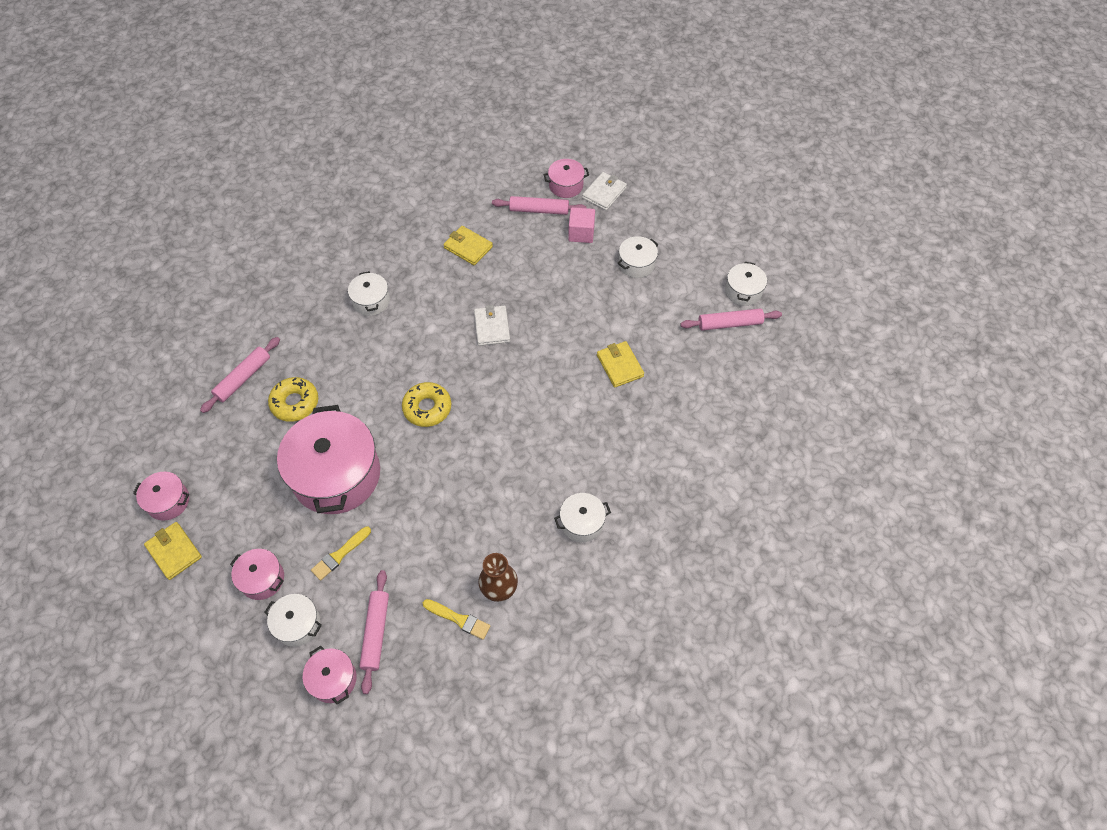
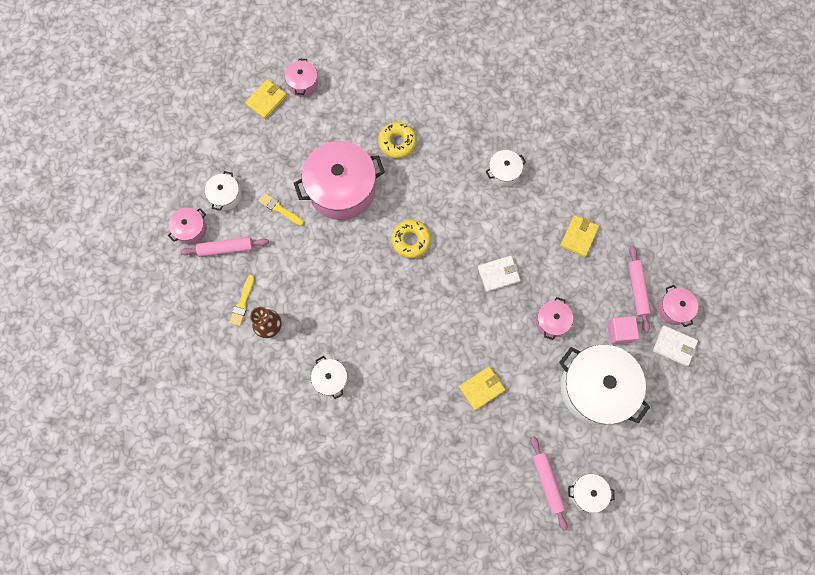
camera: 80 degrees right, 15 degrees up
pink rolling pin [200,337,280,413] -> none
pink pot [230,549,284,600] -> pink pot moved to [536,297,573,340]
white pot [617,236,659,278] -> white pot [559,345,650,425], size x2.12

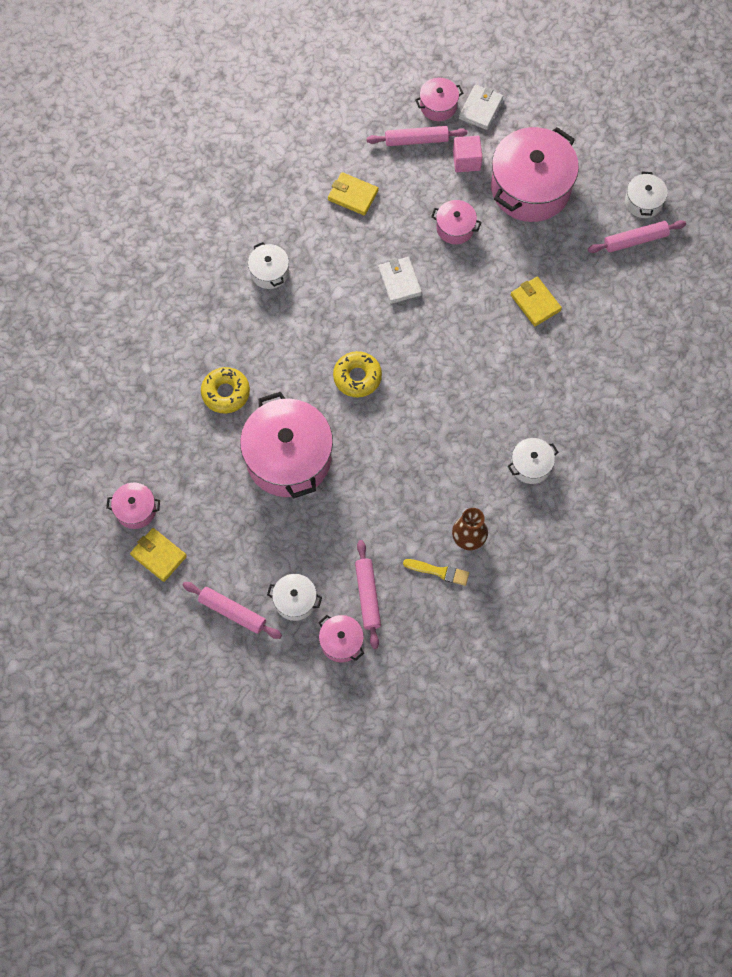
camera: 90 degrees left, 5 degrees down
yellow brush [259,193,304,226] -> none
white pot [559,345,650,425] -> pink pot [491,127,579,222]
none -> pink rolling pin [182,582,282,639]

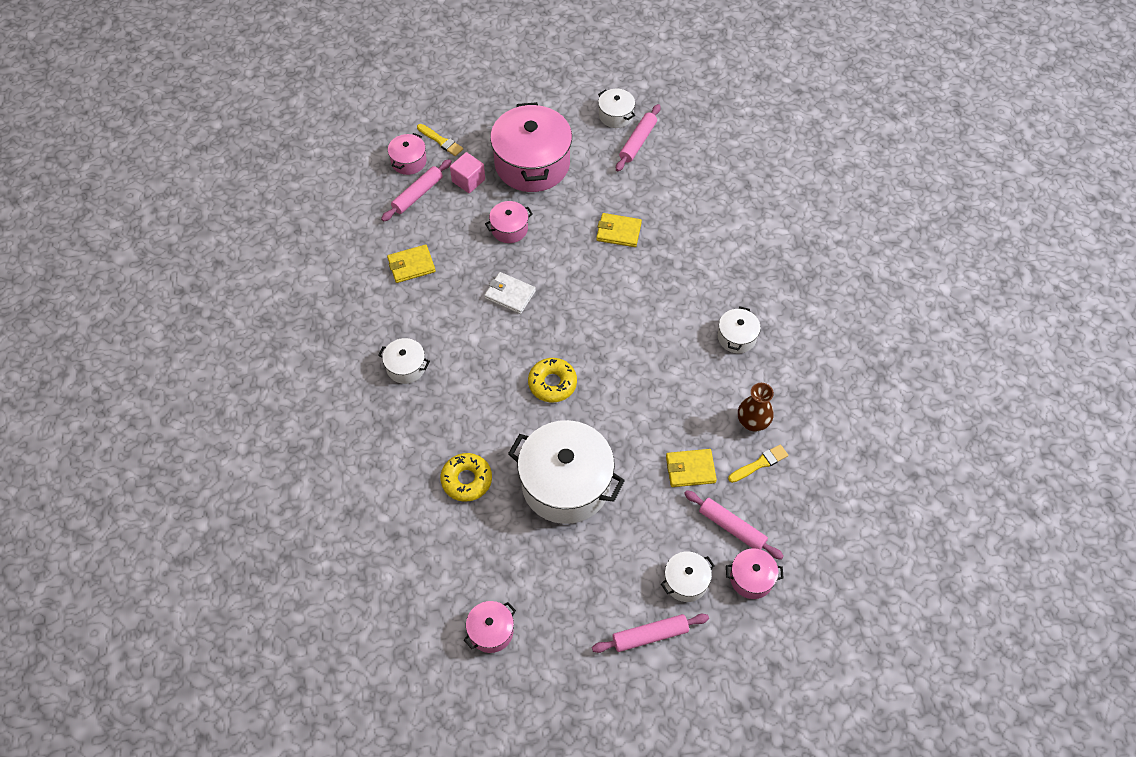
camera: 45 degrees left, 10 degrees down
yellow wallet [130,528,187,582] -> yellow wallet moved to [666,449,717,487]
pink pot [240,392,333,499] -> white pot [508,420,625,524]
white wallet [459,84,503,130] -> yellow brush [417,124,463,156]

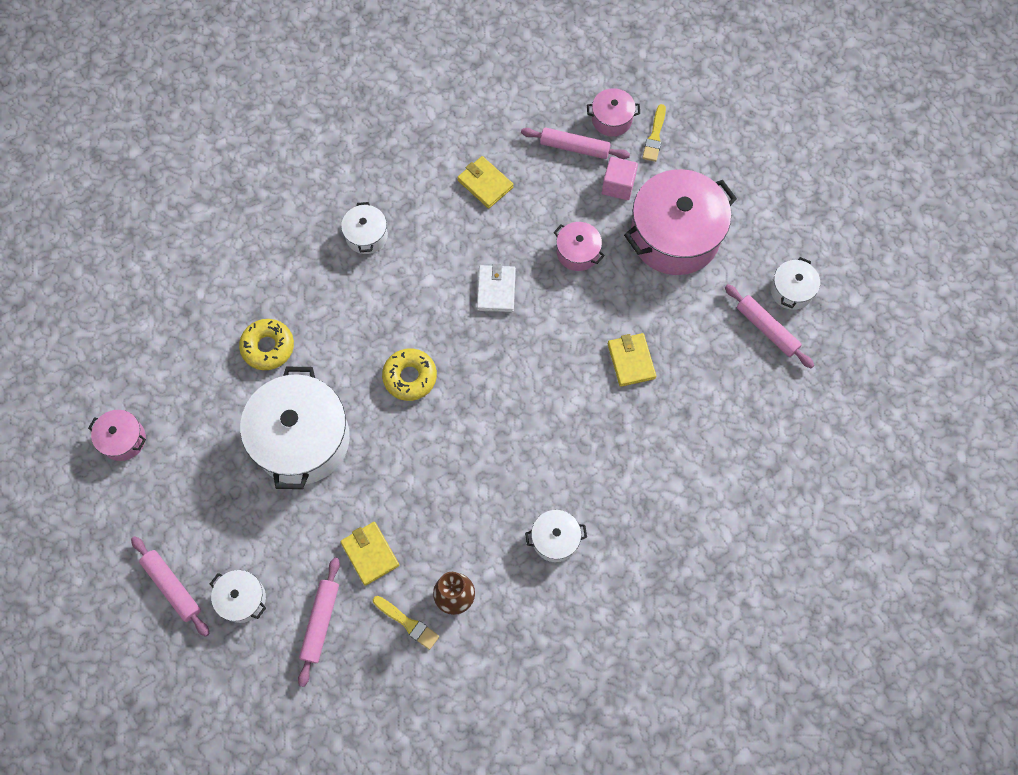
camera: 65 degrees right, 10 degrees up
pink rolling pin [616,104,661,171] -> pink rolling pin turned 45 degrees clockwise [725,284,814,368]
pink pot [726,548,784,599] -> none

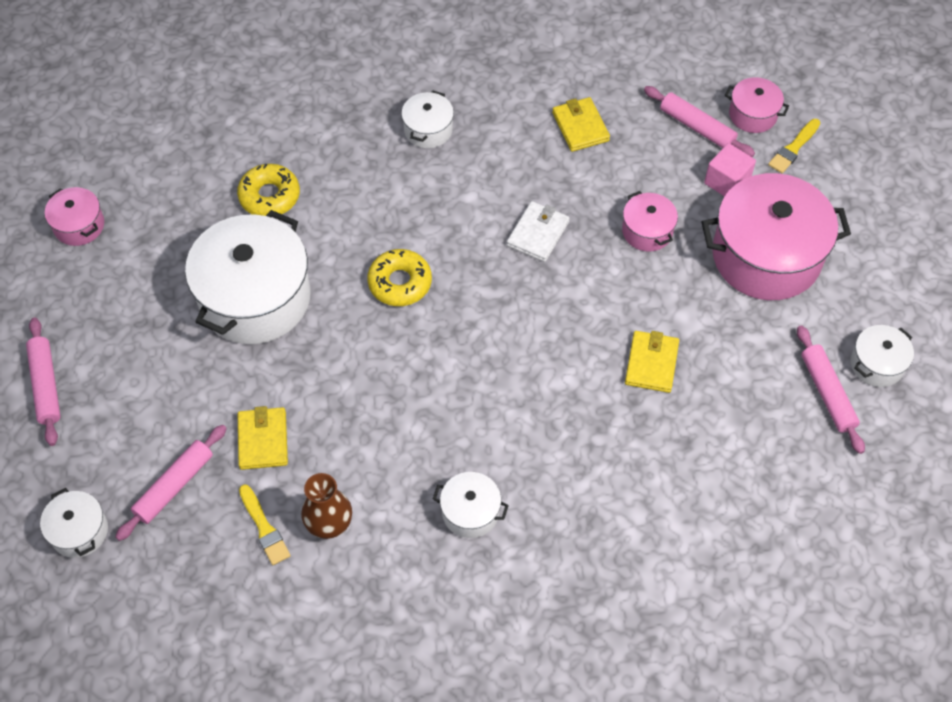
camera: 25 degrees right, 10 degrees down
white pot [210,570,266,623] -> white pot moved to [40,488,108,558]

